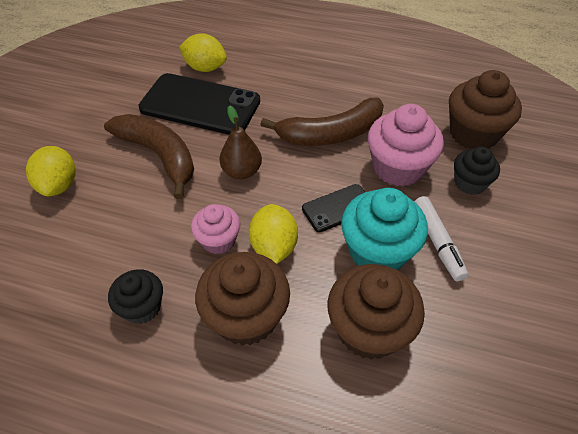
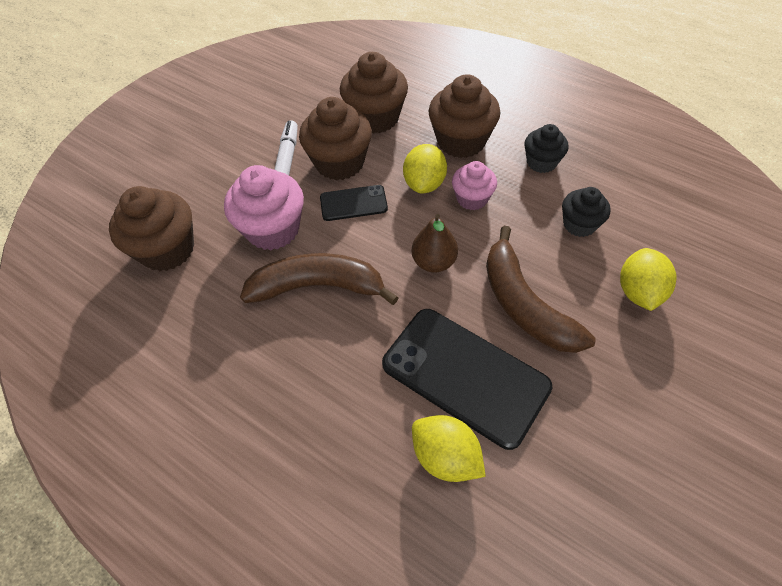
camera: 160 degrees left, 5 degrees up
turquoise cupcake [341,188,428,270] -> brown cupcake [299,97,372,181]
black cupcake [454,147,500,195] -> black cupcake moved to [562,187,611,237]

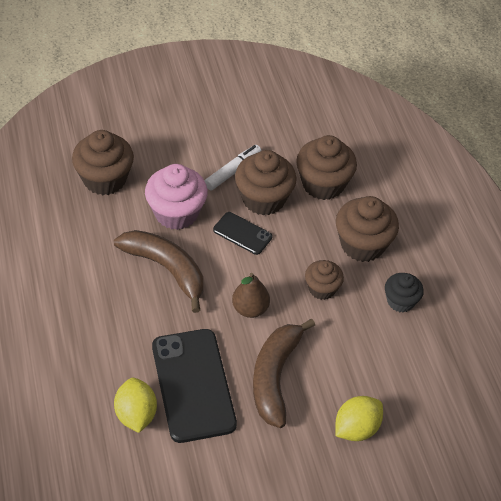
camera: 35 degrees right, 5 degrees down
yellow lemon [403,144,447,193] -> none
pink cupcake [452,161,497,210] -> brown cupcake [305,260,344,300]
black cupcake [562,187,611,237] -> none

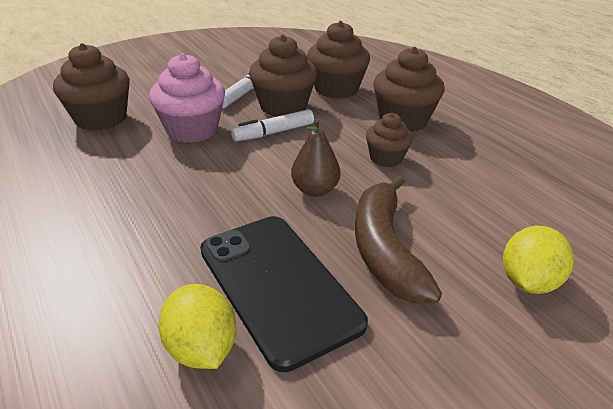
camera: 15 degrees left, 15 degrees down
brown banana [114,230,203,313] -> none
black phone [213,212,272,255] -> white marker [231,109,314,141]
black cupcake [385,273,424,312] -> none

